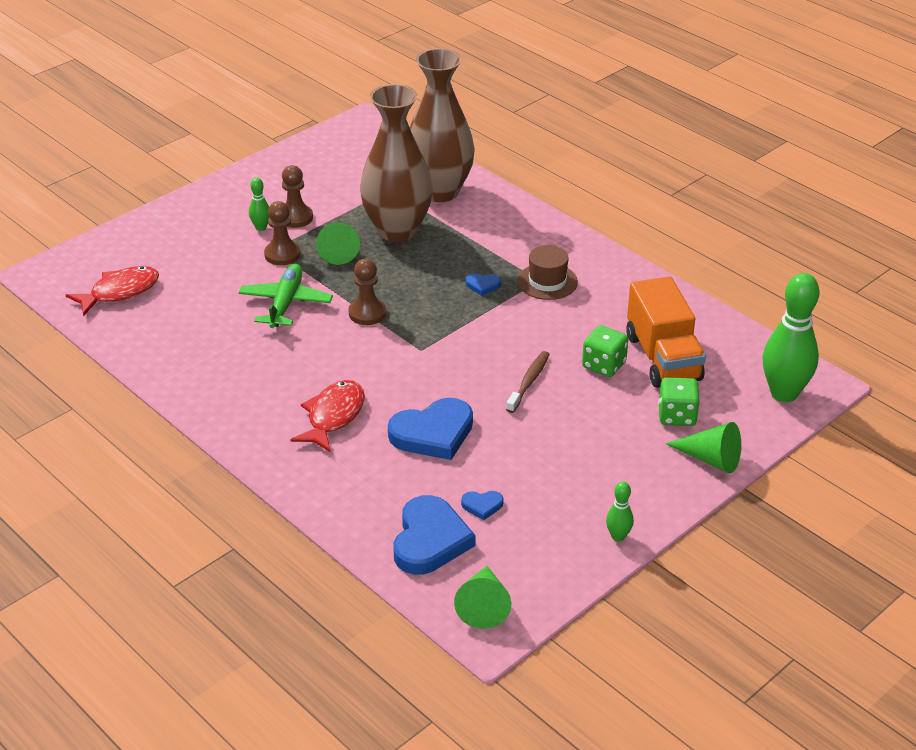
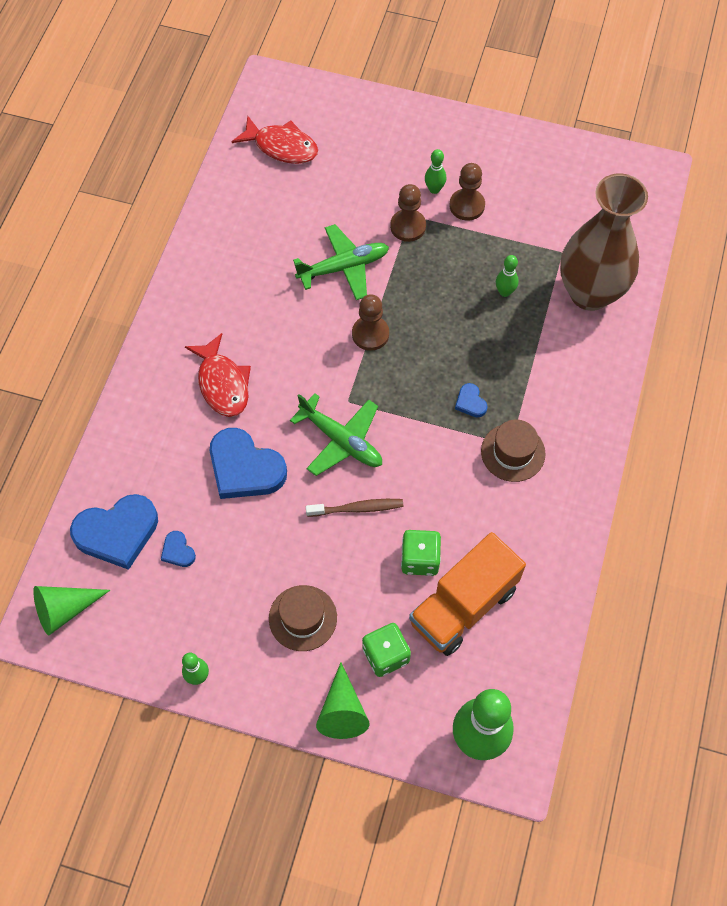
camera: 60 degrees right, 25 degrees up
red fish [290,380,365,453] -> red fish turned 75 degrees clockwise [185,333,251,417]
green cone [316,222,360,265] -> none
brown vase [360,84,433,242] -> green bowling pin [496,255,519,297]
none -> brown hat [269,585,337,651]
none -> green plane [290,393,382,476]

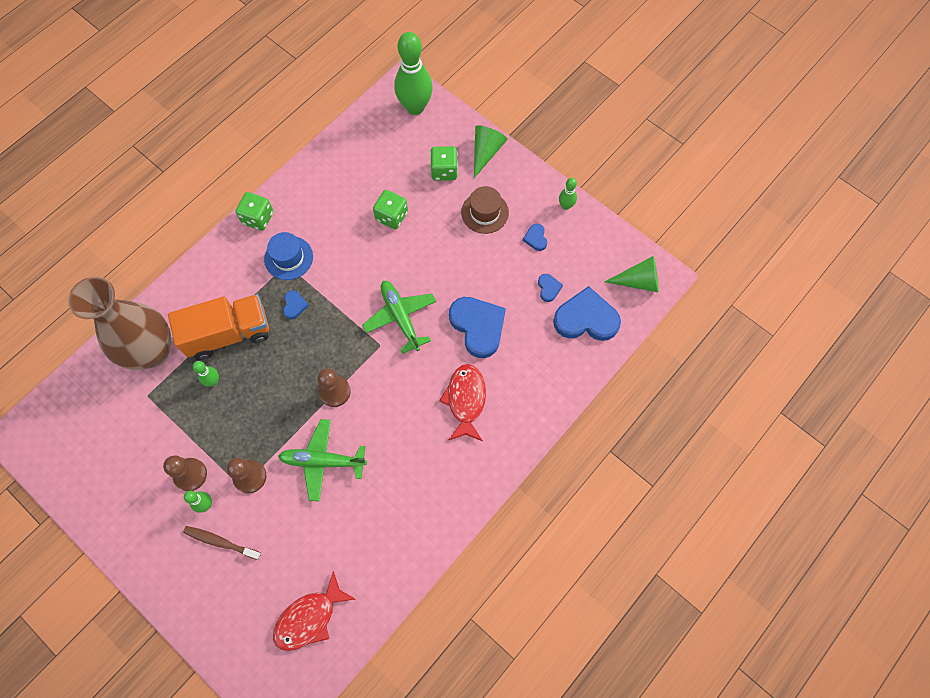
camera: 155 degrees left, 5 degrees up
red fish [232,116,318,164] -> red fish turned 90 degrees counterclockwise [273,571,355,651]
brown toothbrush [306,499,403,517] -> brown toothbrush moved to [183,526,261,560]
orange truck [409,532,526,656] -> orange truck moved to [168,295,269,360]
brown hat [481,420,546,482] -> blue hat [264,232,313,280]
none -> green dice [235,192,273,231]
none -> blue heart [523,224,547,251]

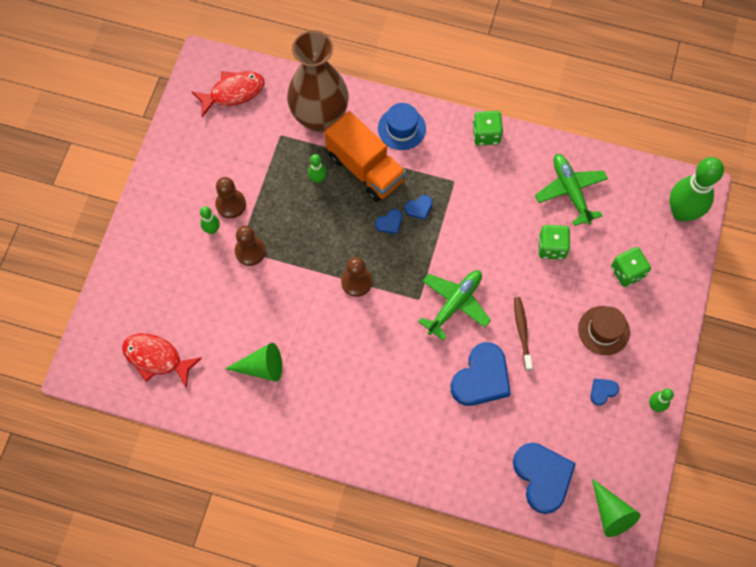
camera: 65 degrees right, 0 degrees up
brown toothbrush [183,526,261,560] -> brown toothbrush moved to [514,297,533,371]
blue hat [264,232,313,280] -> blue hat moved to [378,103,426,150]
green plane [278,419,367,501] -> green plane moved to [535,154,608,226]
red fish [439,364,486,441] -> red fish moved to [192,71,265,117]
green cone [474,125,508,178] -> green cone moved to [225,343,282,381]
blue heart [538,274,563,302] -> blue heart moved to [375,209,402,234]

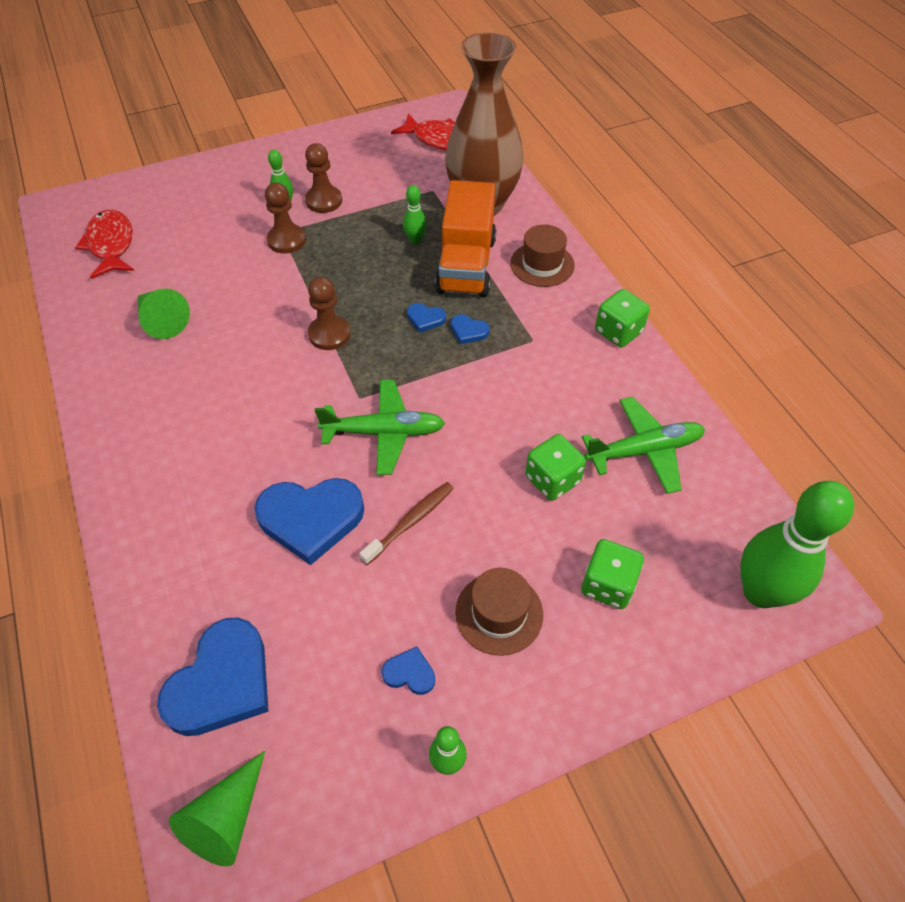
camera: 50 degrees right, 15 degrees down
blue hat [378,103,426,150] -> brown hat [510,224,575,287]
green plane [535,154,608,226] -> green plane turned 45 degrees clockwise [582,396,705,494]

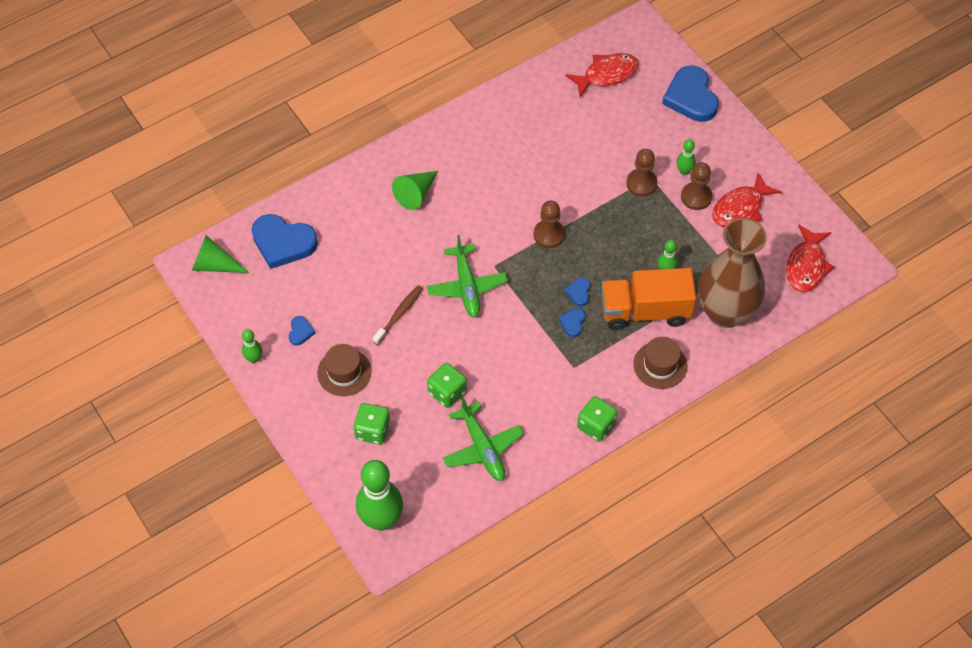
camera: 80 degrees right, 5 degrees up
green cone [138,289,190,339] -> green cone moved to [392,171,438,210]
blue heart [254,478,364,565] -> blue heart moved to [662,65,719,122]
brown toothbrush [359,482,454,565] -> brown toothbrush turned 90 degrees counterclockwise [373,285,423,345]
none -> red fish [712,173,781,227]

